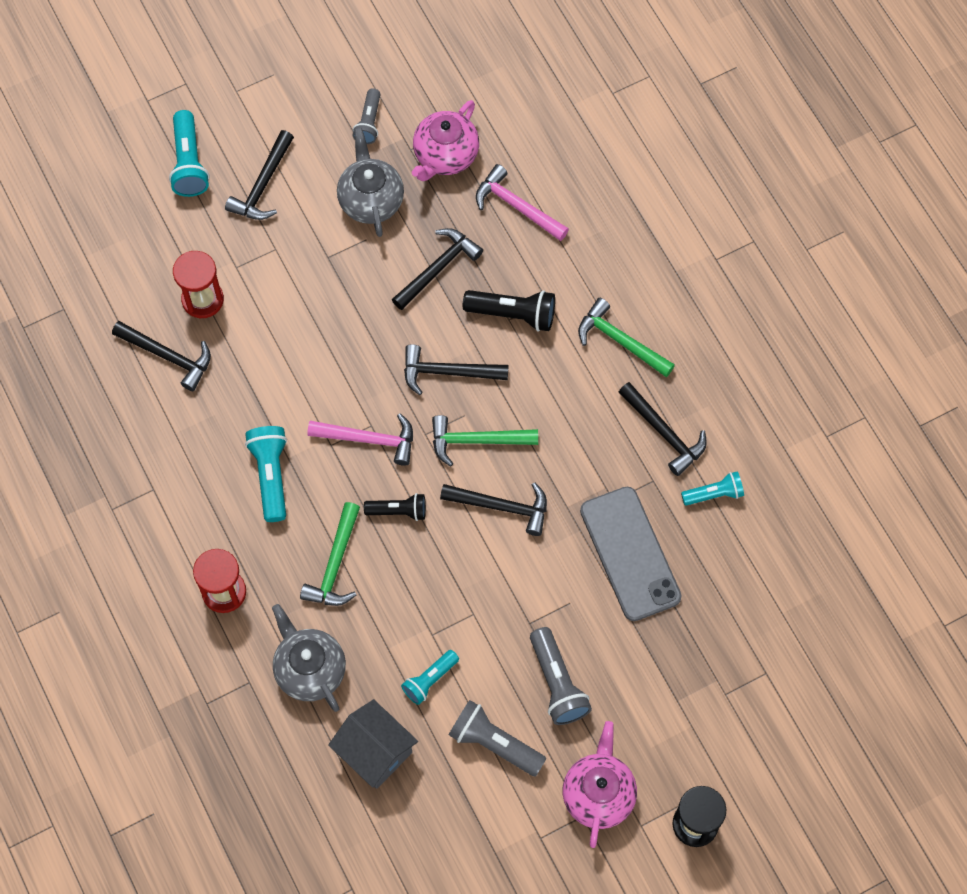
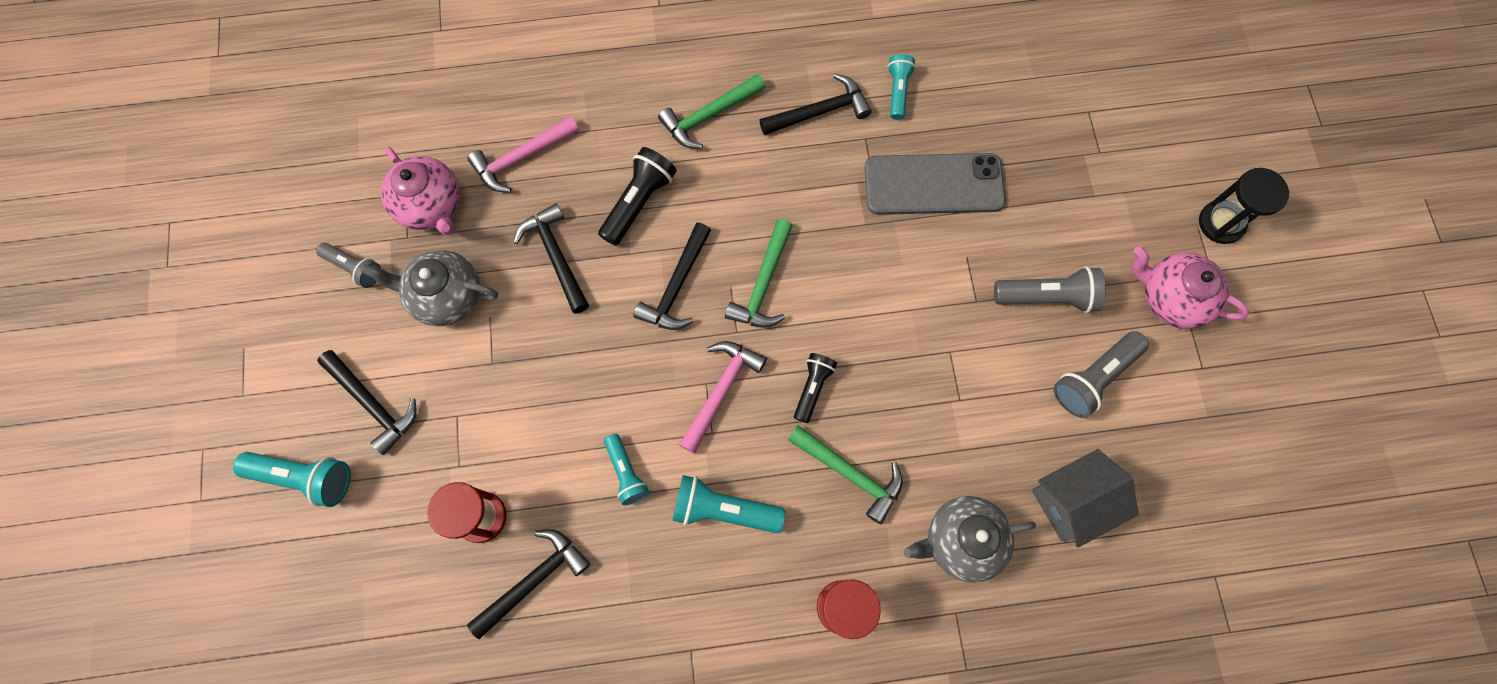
camera: 70 degrees left, 5 degrees up
turquoise flashlight [401,650,459,705] -> turquoise flashlight moved to [604,434,650,505]
black hammer [440,482,547,536] -> none

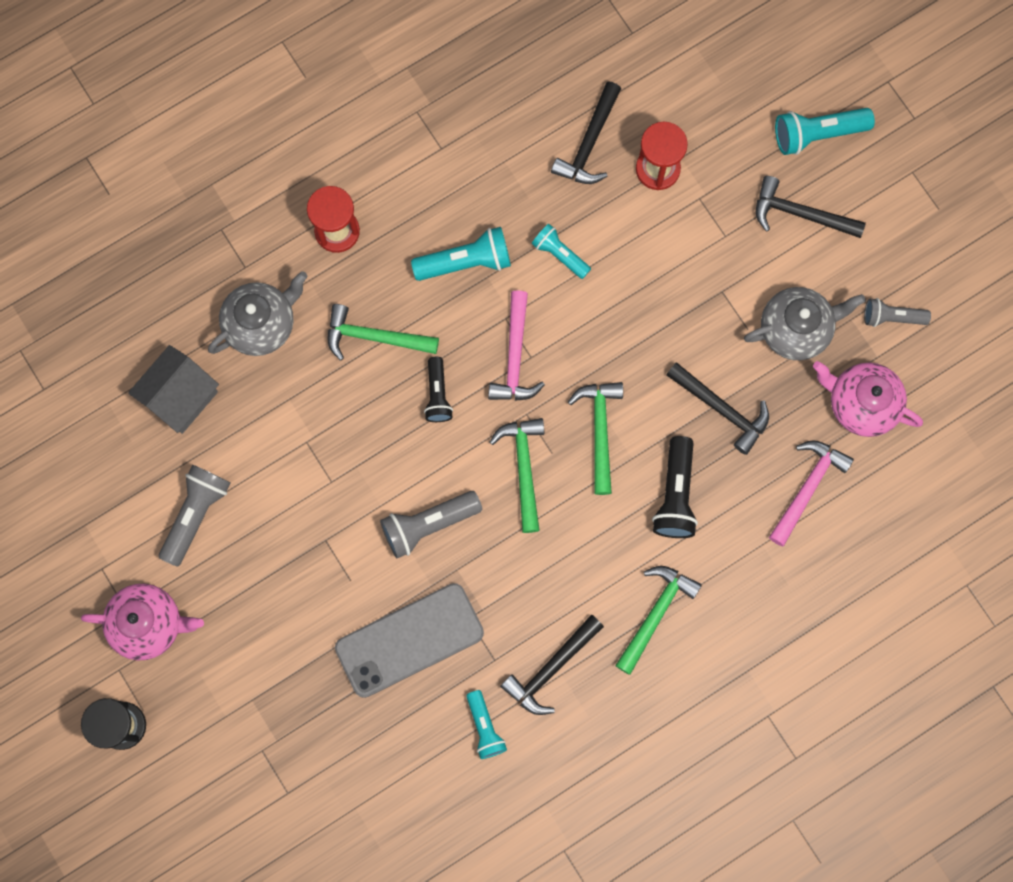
camera: 155 degrees right, 5 degrees up
black hammer [633,223,711,330] -> green hammer [568,382,623,495]
grey flashlight [994,266,1106,313] -> grey flashlight moved to [380,491,482,558]

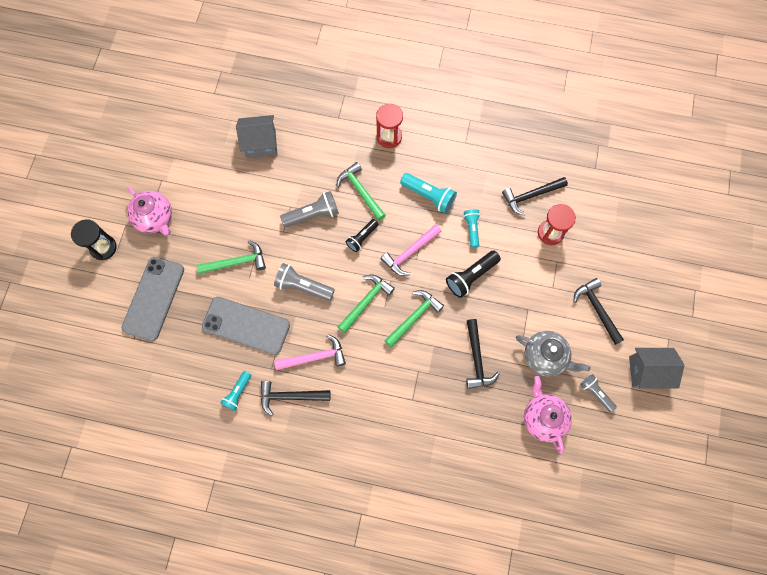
camera: 45 degrees right, 5 degrees down
grey flashlight [159,465,231,567] -> grey flashlight moved to [280,191,339,227]
grey teapot [208,271,308,356] -> none
green hammer [615,566,702,675] -> green hammer moved to [197,240,266,274]
black flashlight [652,436,698,538] -> black flashlight moved to [446,250,501,298]
pink hammer [769,440,854,546] -> pink hammer moved to [274,334,346,370]
turquoise flashlight [775,108,875,155] -> none
none -> grey phone [122,257,184,341]
none -> grey house [629,348,684,388]

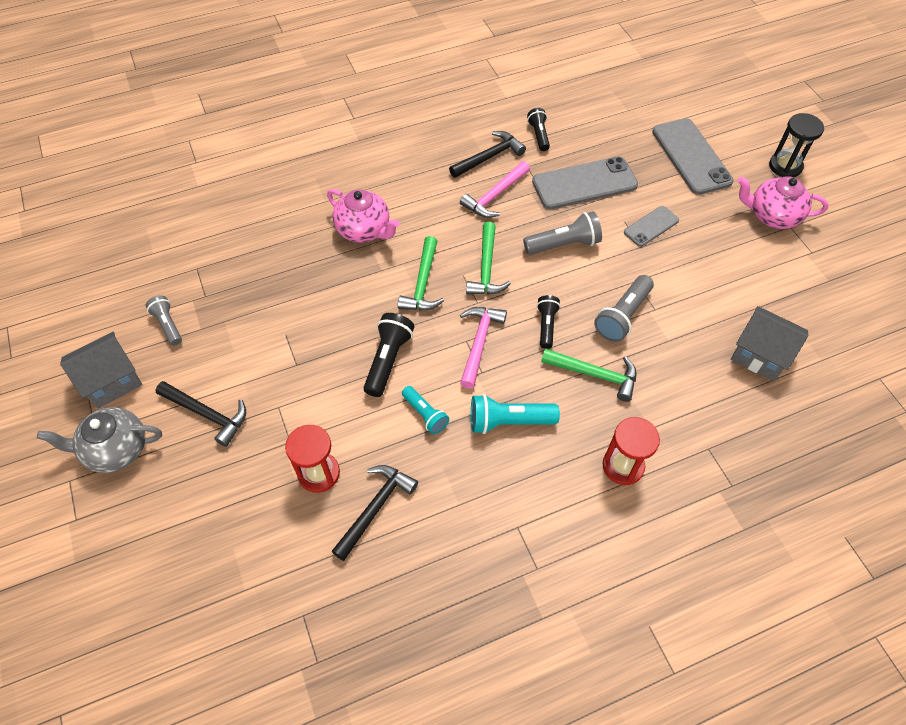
camera: 145 degrees right, 15 degrees down
green hammer [197,240,266,274] -> grey phone [624,206,679,247]
turquoise flashlight [220,371,251,411] -> black flashlight [527,108,550,151]
grey house [236,115,277,158] -> grey house turned 75 degrees clockwise [731,306,808,381]
black hammer [466,319,500,389] -> none
grey teapot [516,331,591,377] -> grey teapot moved to [37,407,162,473]
pink teapot [524,376,572,454] -> pink teapot moved to [327,189,400,243]
grey flashlight [580,374,617,412] -> grey flashlight turned 135 degrees counterclockwise [146,295,182,346]

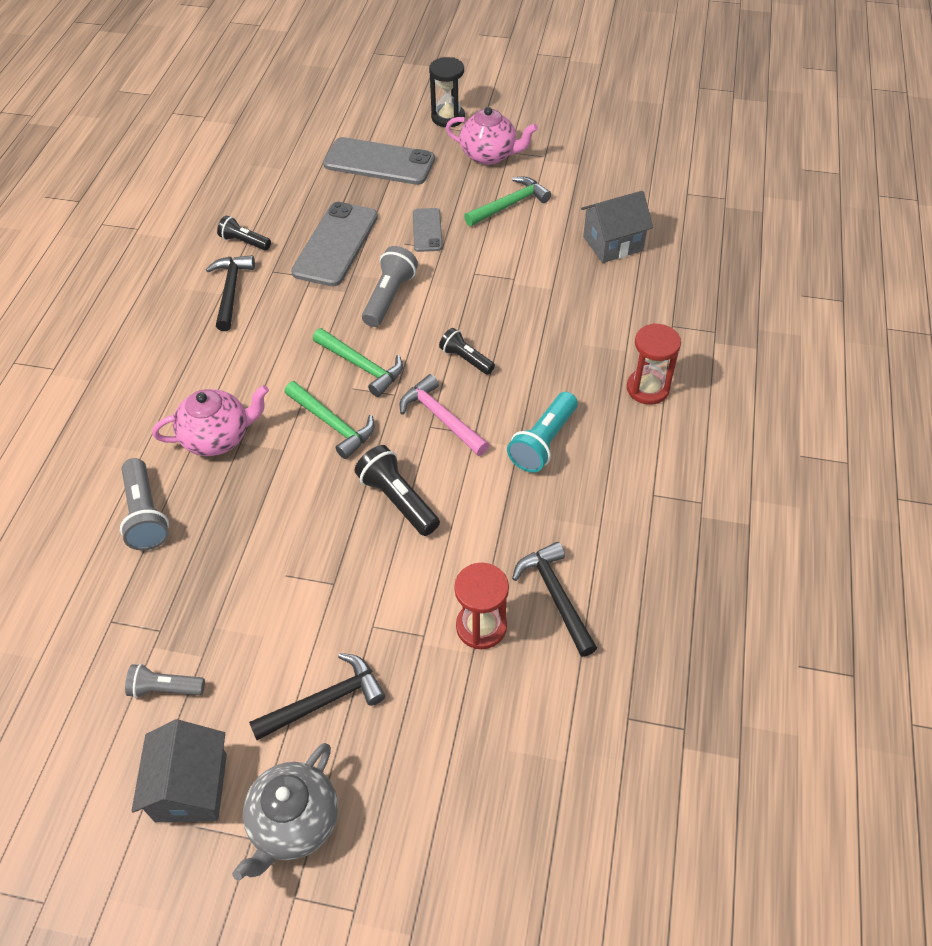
camera: 55 degrees left, 5 degrees down
turquoise flashlight [402,386,449,434] -> none
pink hammer [460,161,530,218] -> none
green hammer [541,348,636,402] -> green hammer moved to [464,177,551,226]
grey flashlight [594,275,654,342] -> grey flashlight moved to [120,458,169,551]
pink teapot [738,176,828,229] -> pink teapot turned 120 degrees counterclockwise [446,107,538,165]

